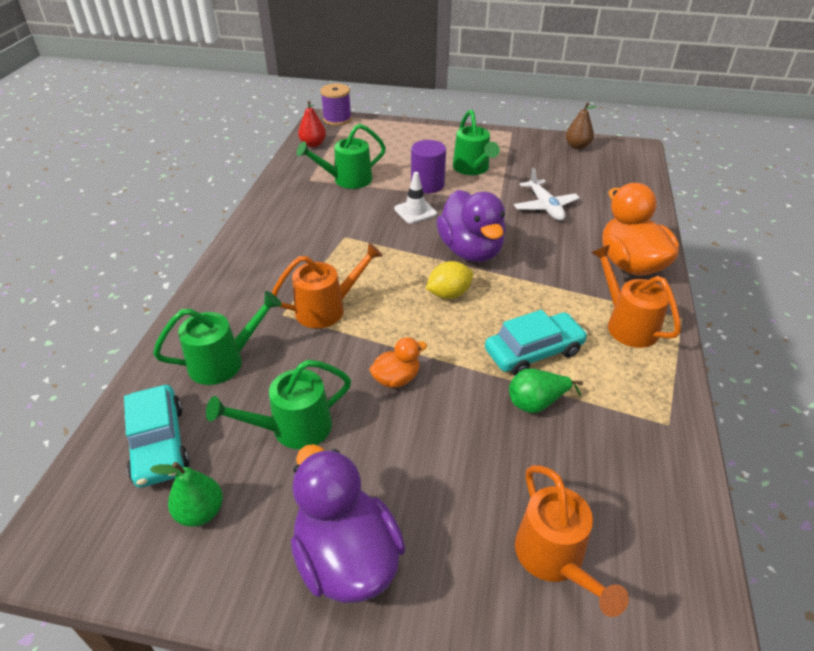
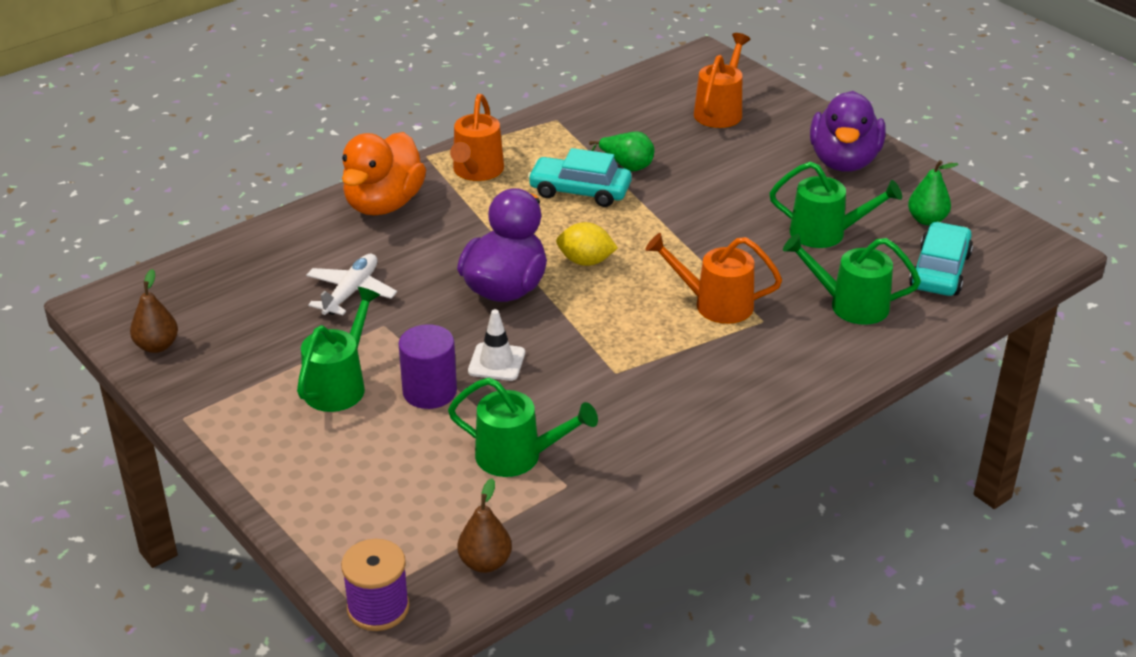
camera: 140 degrees left, 5 degrees down
red pear [298,101,326,147] -> brown pear [457,478,512,573]
orange duck [369,337,427,388] -> none

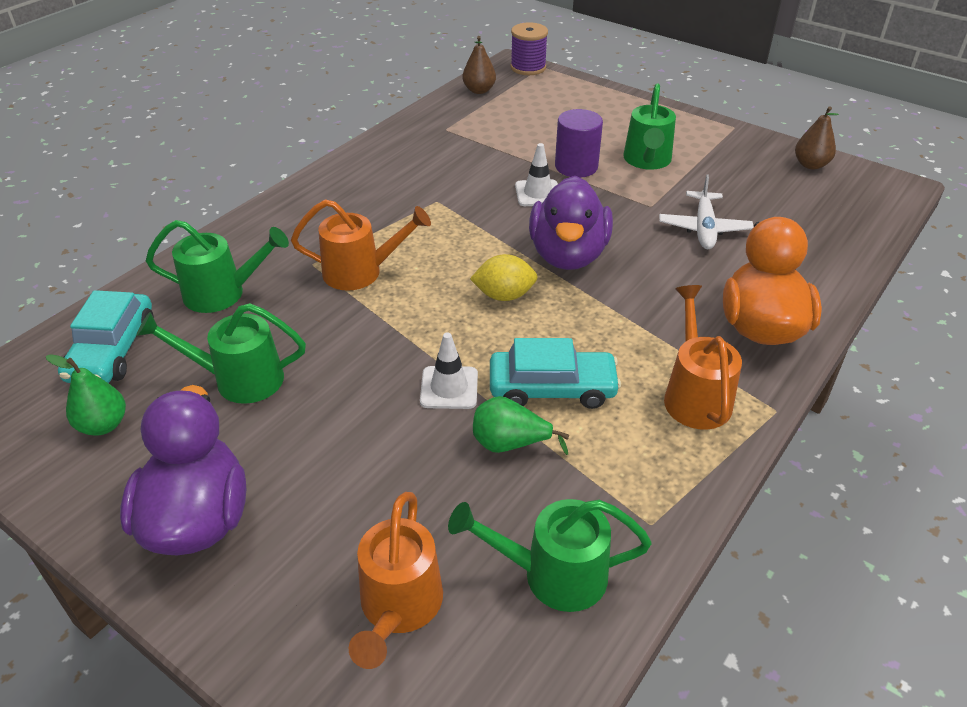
camera: 165 degrees right, 5 degrees up
green watering can [448,377,598,477] -> green watering can moved to [448,499,652,612]
none -> white traffic cone [420,332,478,409]

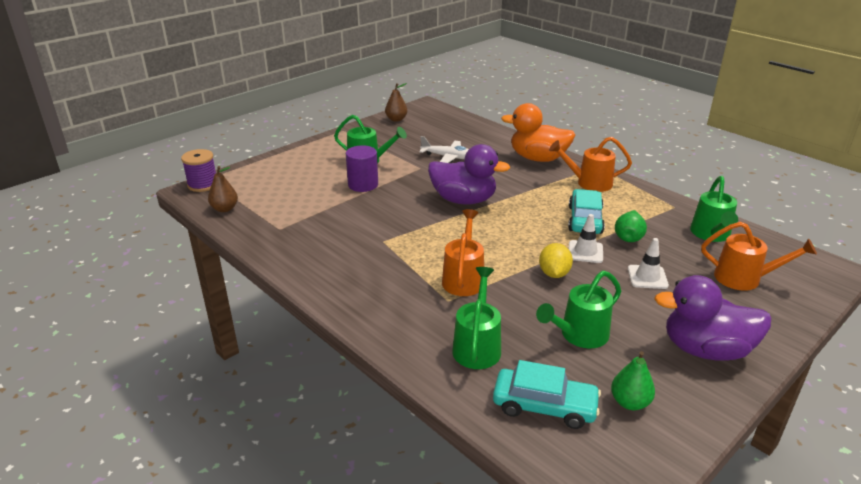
camera: 80 degrees left, 10 degrees down
green watering can [136,303,306,404] -> green watering can turned 45 degrees clockwise [536,271,621,348]
yellow lemon [470,254,538,301] -> yellow lemon moved to [539,243,573,278]
white traffic cone [515,143,558,206] -> white traffic cone moved to [628,238,669,289]

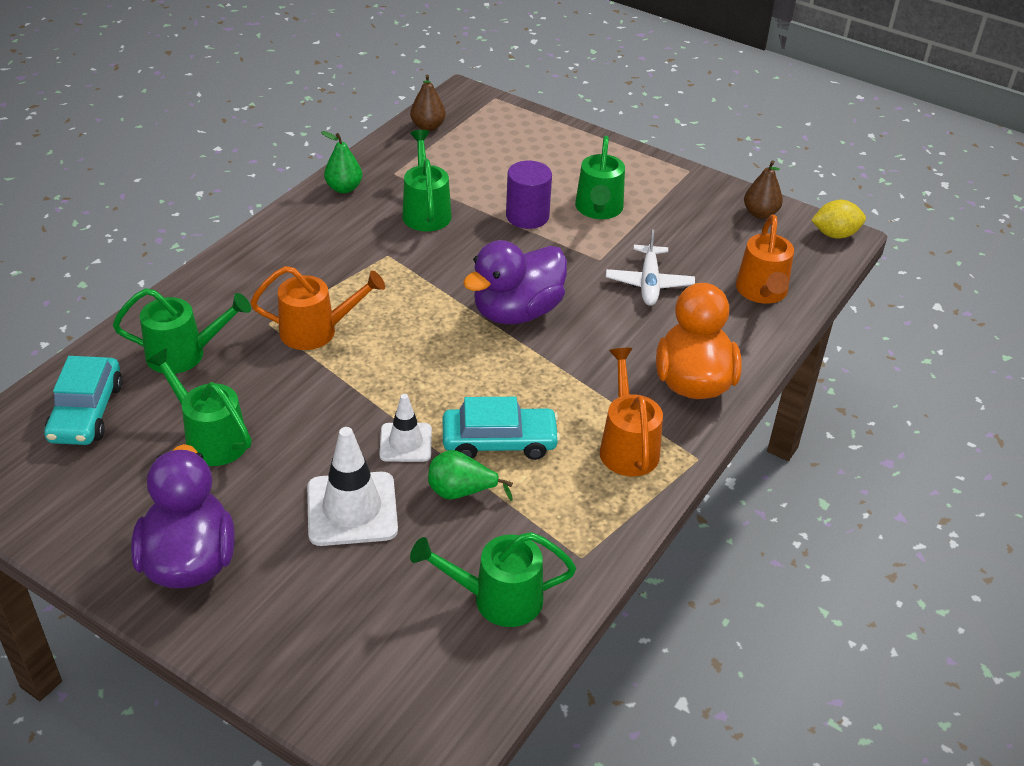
camera: 75 degrees right, 10 degrees up
purple spool [181,149,216,192] -> none
purple duck [428,144,510,205] -> purple duck turned 45 degrees clockwise [463,240,567,324]
yellow lemon [539,243,573,278] -> yellow lemon moved to [812,200,866,239]
green pear [611,351,655,410] -> green pear moved to [321,131,362,193]
white traffic cone [628,238,669,289] -> white traffic cone [307,427,398,546], size x1.63
orange watering can [701,222,817,291] -> orange watering can moved to [736,214,794,304]
none -> green watering can [402,130,452,231]

